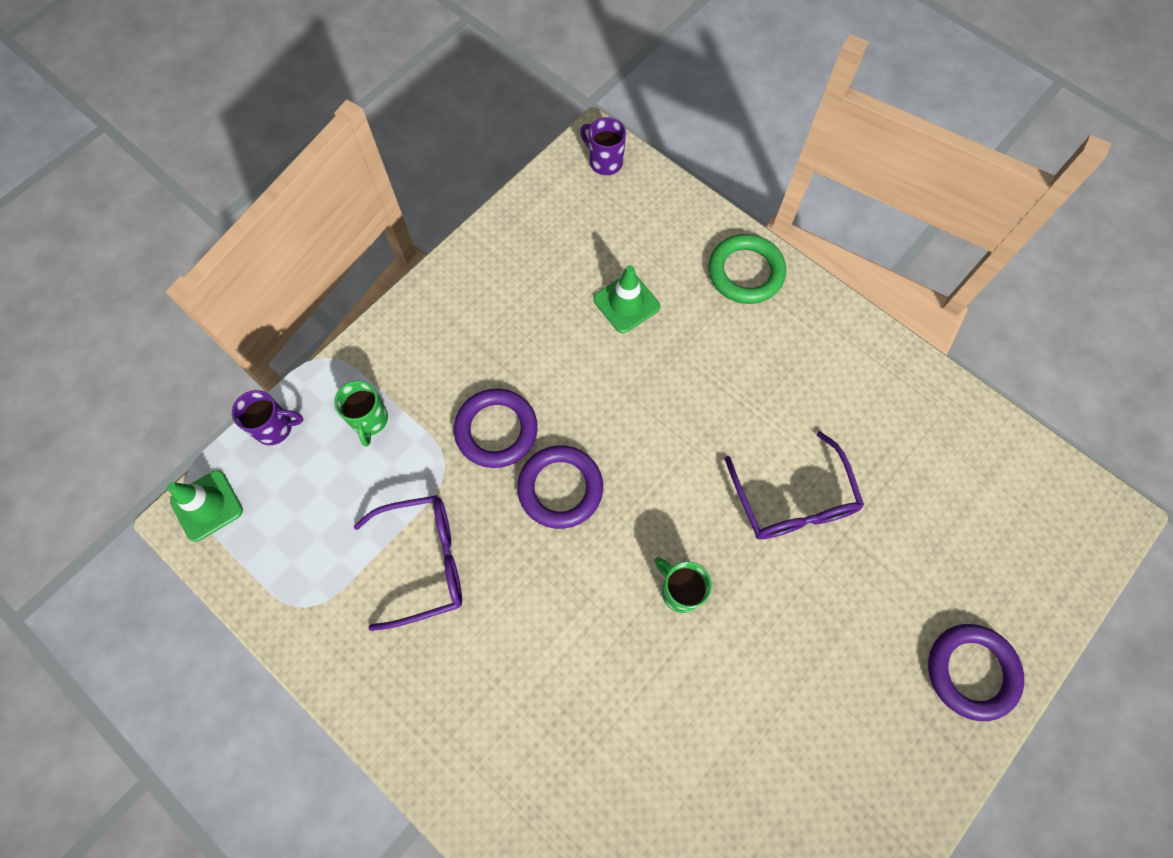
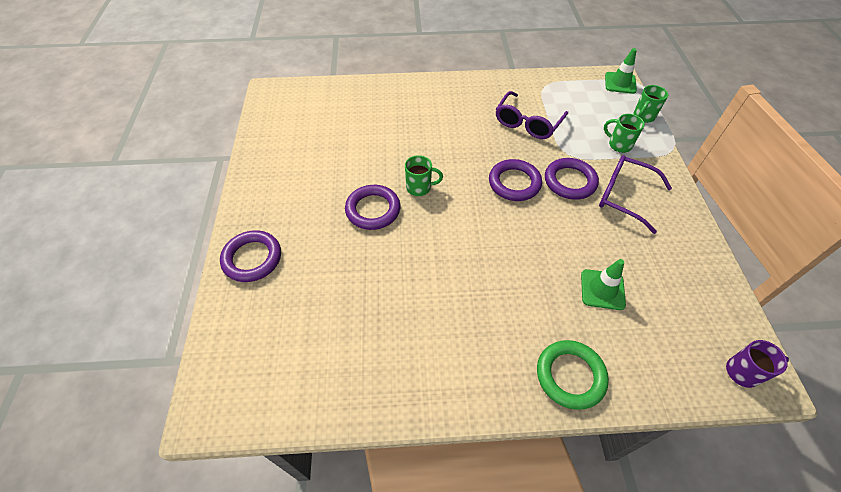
camera: 135 degrees right, 15 degrees down
purple mug [232,390,303,445] -> green mug [634,85,668,123]
purple glasses [725,431,864,540] -> purple glasses moved to [599,155,672,234]
none -> purple ring [345,185,400,230]

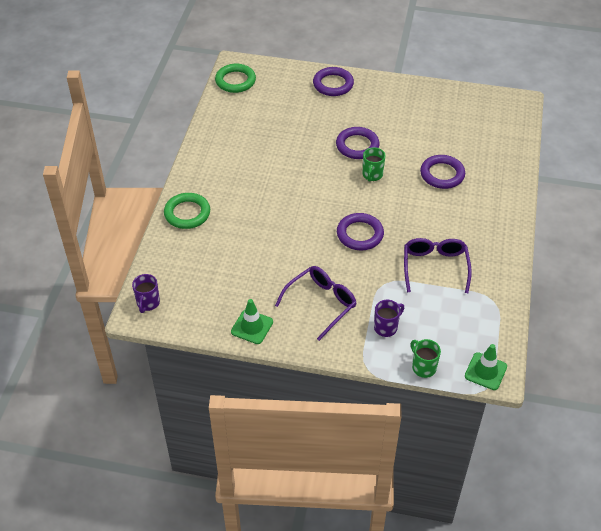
camera: 105 degrees right, 5 degrees down
purple glasses [496,91,568,139] -> purple glasses turned 45 degrees clockwise [404,238,472,293]
purple ring [545,158,599,200] -> purple ring moved to [420,155,465,189]
green traffic cone [581,259,626,310] -> green traffic cone moved to [231,299,273,344]
green mug [604,114,645,153] -> purple mug [374,300,404,337]
none -> green ring [215,64,256,93]

